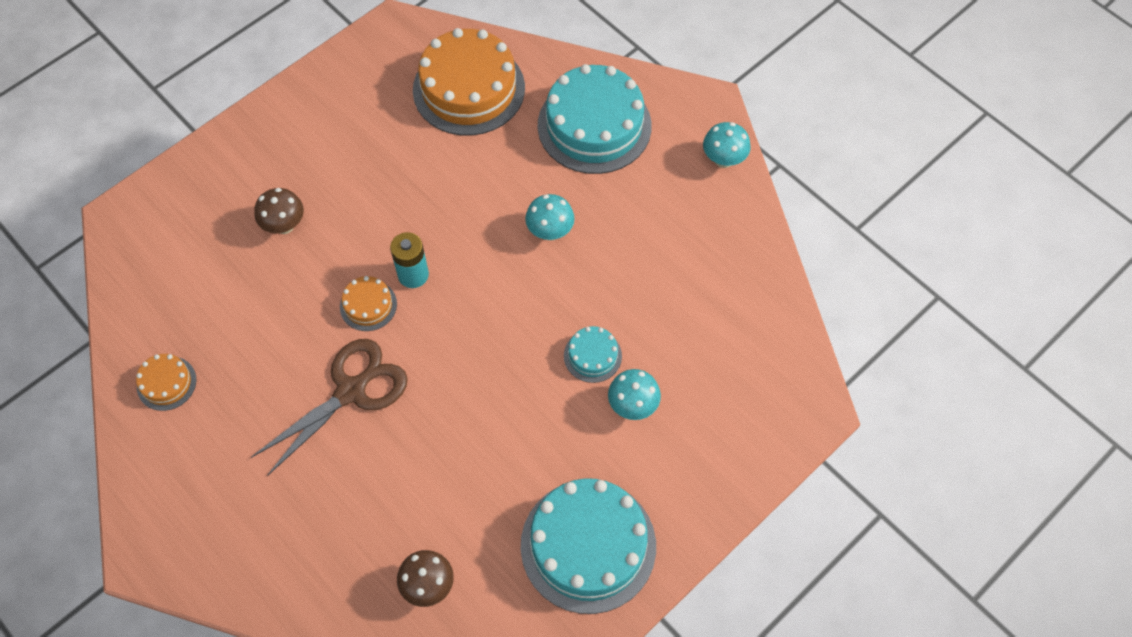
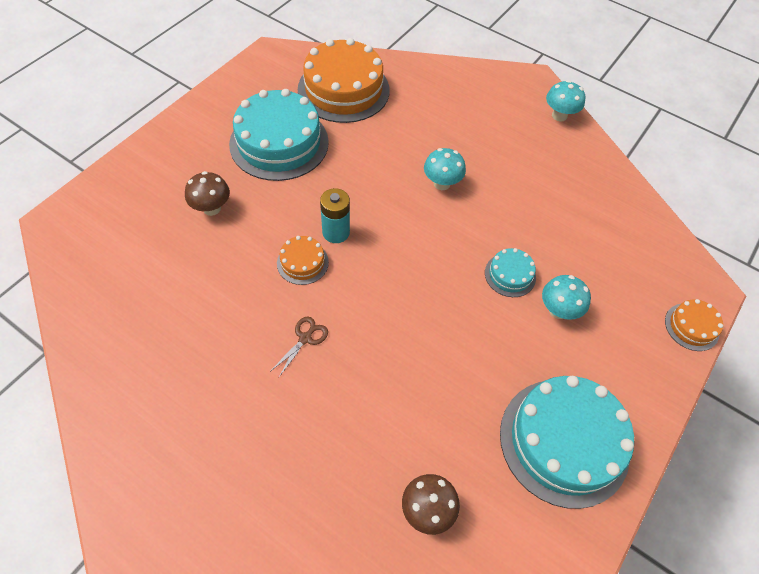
camera: 15 degrees left, 5 degrees down
orange cake [136,354,196,411] -> orange cake moved to [665,299,723,351]
brown scissors [251,339,408,476] -> brown scissors [271,316,328,377], size x0.45
turquoise cake [538,64,652,174] -> turquoise cake moved to [229,89,329,181]

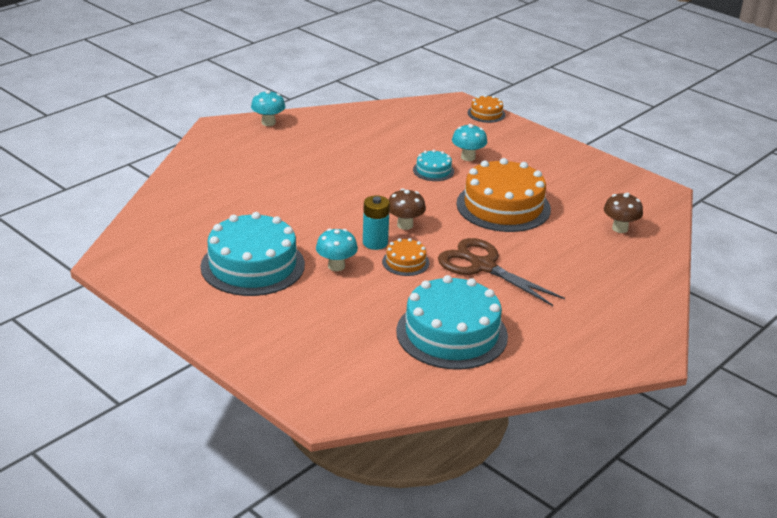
camera: 80 degrees left, 25 degrees down
brown mushroom [185,171,230,216] -> brown mushroom moved to [388,188,426,230]
brown scissors [271,316,328,377] -> brown scissors [438,238,565,306], size x2.23
orange cake [298,38,390,123] -> orange cake moved to [456,158,551,232]
turquoise mushroom [424,148,466,190] -> turquoise mushroom moved to [316,229,358,271]
turquoise cake [500,376,634,509] -> turquoise cake moved to [396,275,508,369]

